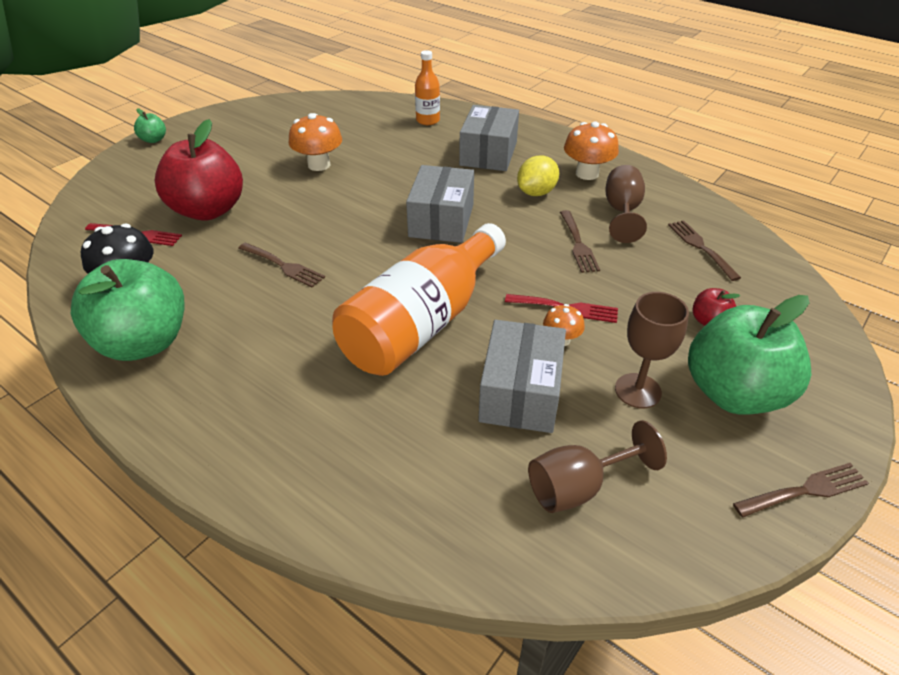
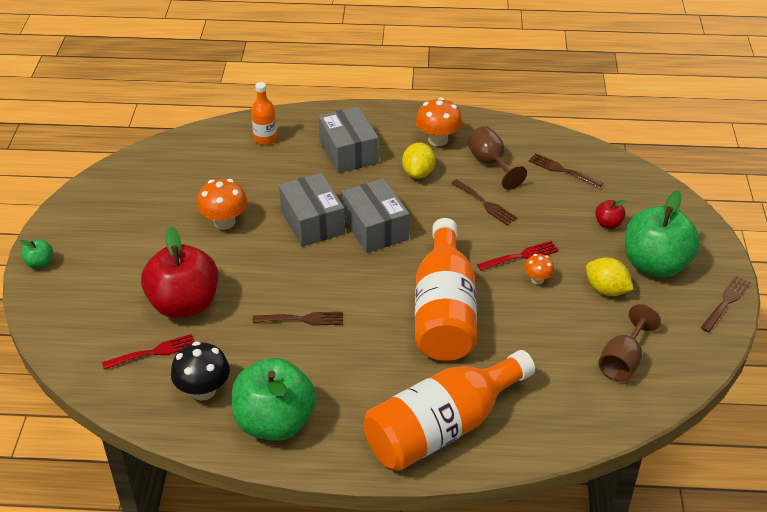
camera: 35 degrees left, 0 degrees up
grey box [478,320,566,433] -> grey box moved to [279,173,345,247]
brown goblet [615,292,689,408] -> yellow lemon [586,257,634,296]
none -> orange bottle [364,350,535,471]

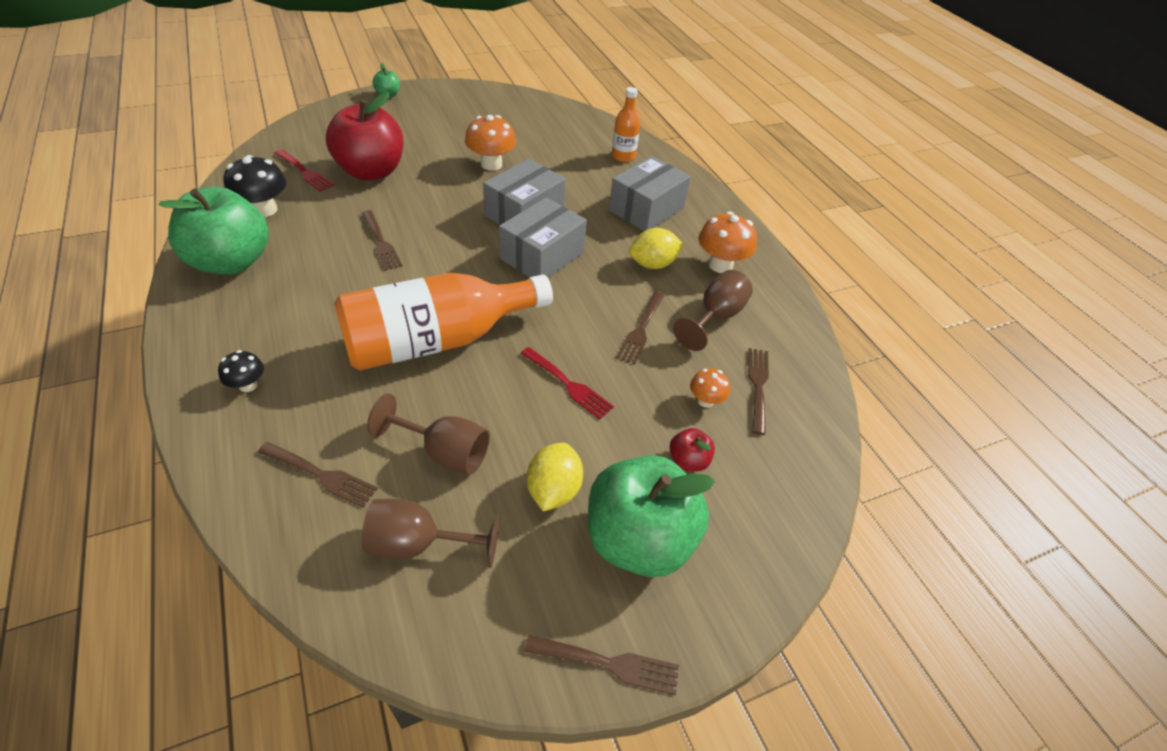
camera: 60 degrees right, 5 degrees up
orange bottle [364,350,535,471] -> black mushroom [218,350,264,392]
orange mushroom [524,254,554,284] -> orange mushroom moved to [690,368,730,408]
none -> brown fork [258,442,378,507]
none -> brown goblet [367,393,490,475]

